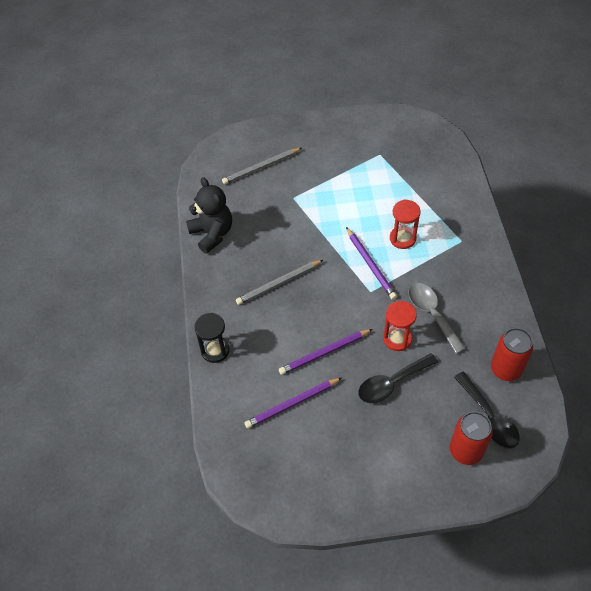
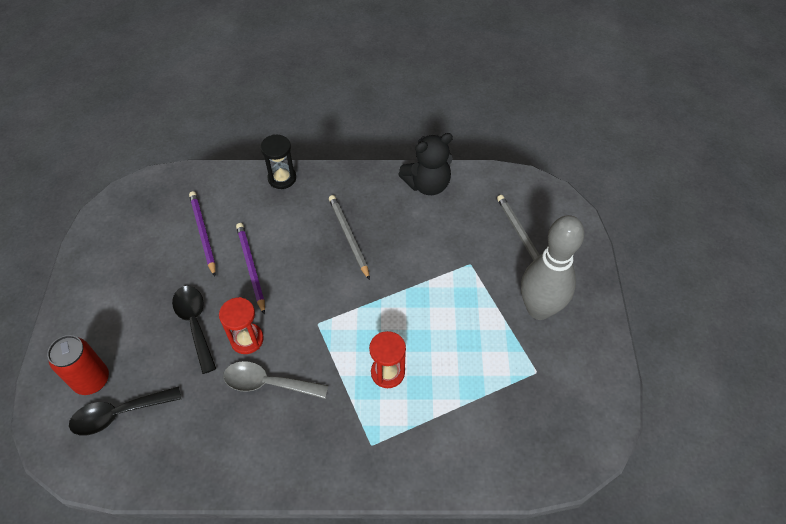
camera: 95 degrees right, 0 degrees up
purple pencil [346,227,397,300] -> none
grey spoon [408,283,466,354] -> grey spoon turned 150 degrees counterclockwise [223,361,328,399]
red can [491,328,533,381] -> none
none -> grey bowling pin [521,215,584,320]

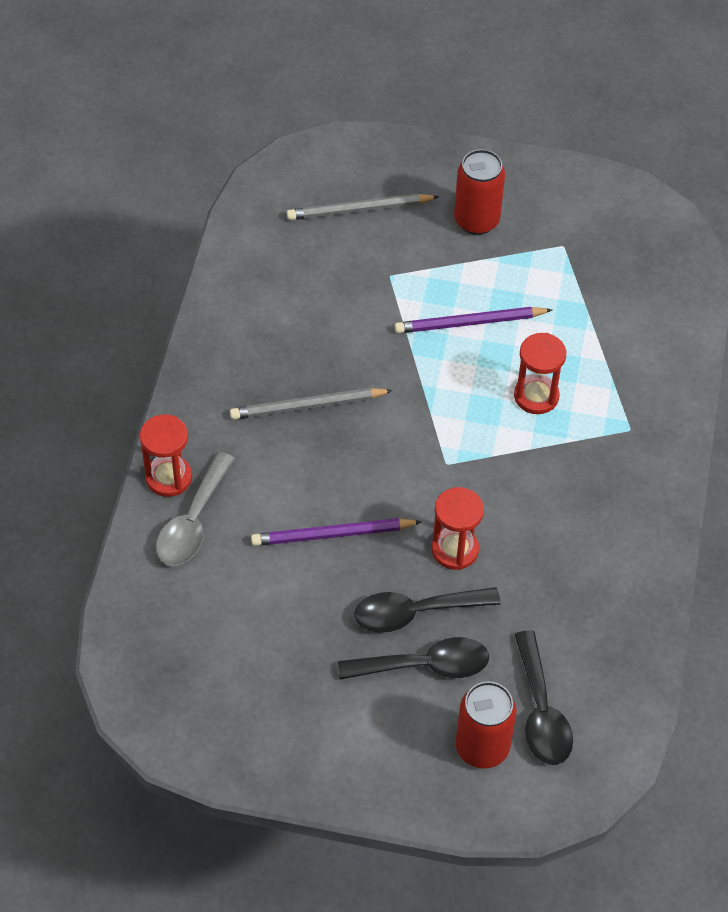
camera: 80 degrees left, 0 degrees up
purple pencil [189,191,216,277] -> purple pencil moved to [394,307,552,333]
grey spoon [223,361,328,399] -> grey spoon moved to [156,452,235,566]
black hourglass [260,134,296,189] -> red hourglass [140,414,192,497]
black teddy bear [398,133,453,195] -> none
grey bowling pin [521,215,584,320] -> red can [454,149,505,235]
none -> black spoon [338,637,489,679]

